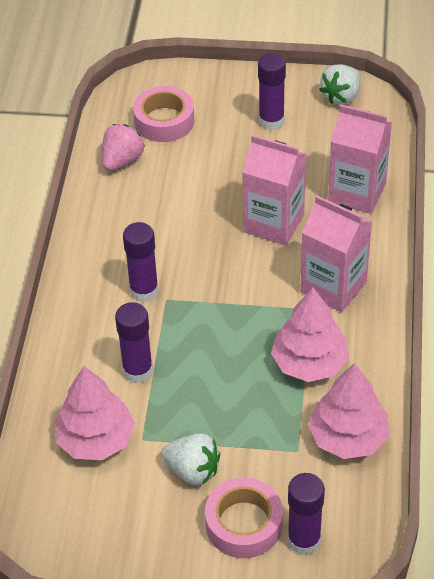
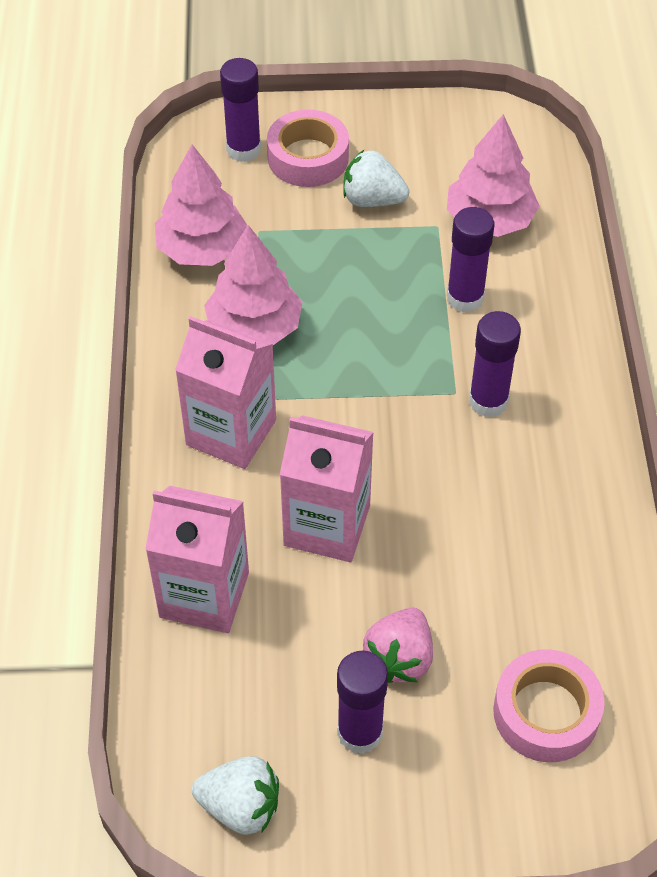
camera: 170 degrees right, 5 degrees up
pink strawberry [102,124,145,171] -> pink strawberry moved to [363,608,433,683]
white strawberry [319,64,361,105] -> white strawberry turned 75 degrees clockwise [192,756,279,835]

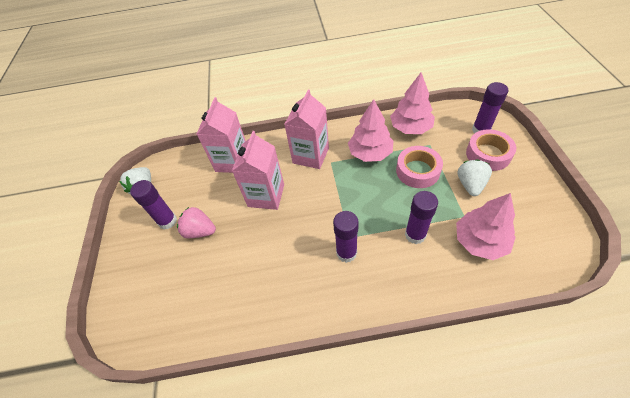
camera: 90 degrees right, 0 degrees up
pink tape [493,649,605,762] -> pink tape moved to [396,146,443,188]

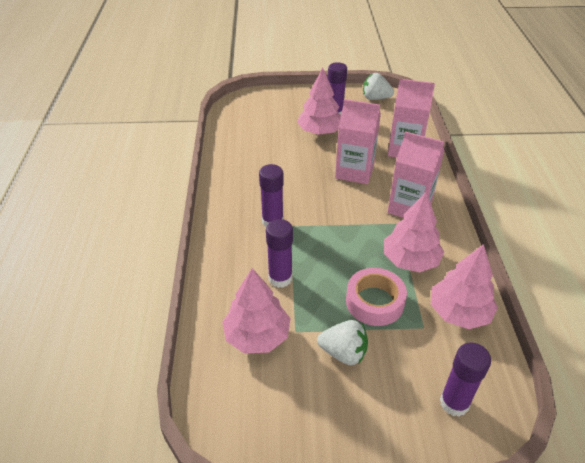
camera: 90 degrees right, 10 degrees down
pink strawberry [177,207,216,238] -> pink tree [297,68,341,135]
pink tape [466,129,516,171] -> none

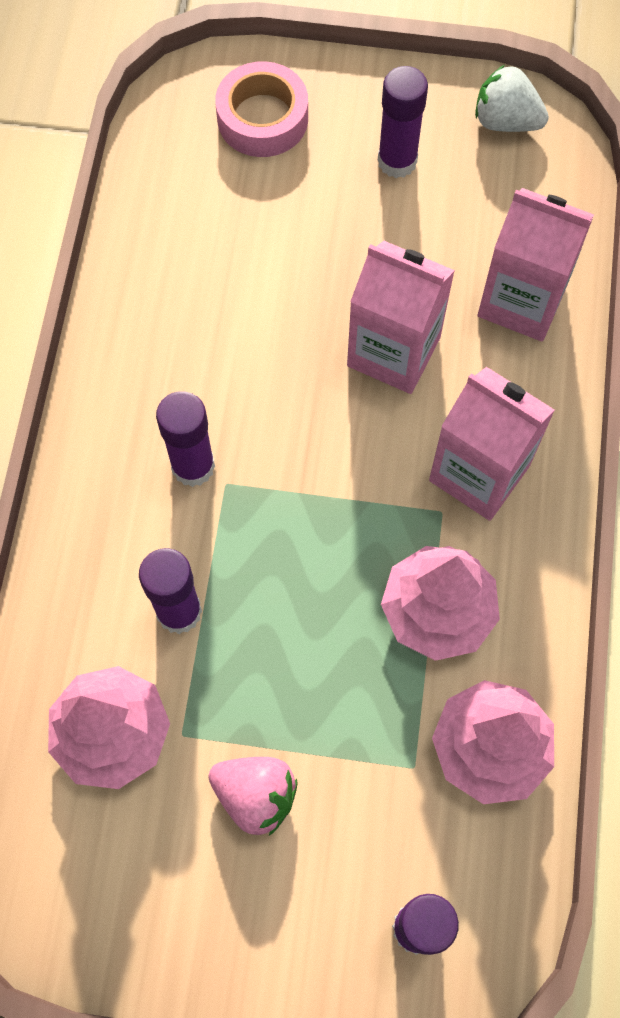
camera: 10 degrees right, 25 degrees up
pink tree [297,68,341,135] -> none
white strawberry [317,320,368,365] -> pink strawberry [208,757,298,835]
pink tape [346,268,407,326] -> pink tape moved to [215,61,308,157]

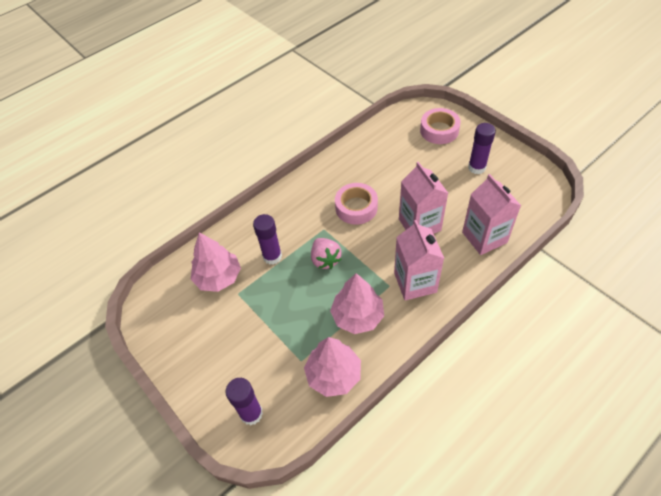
camera: 45 degrees right, 15 degrees down
purple glue stick [156,391,215,487] -> none
pink strawberry [208,757,298,835] -> pink strawberry moved to [311,238,341,269]
white strawberry [475,65,549,132] -> none
none -> pink tape [335,183,378,225]

